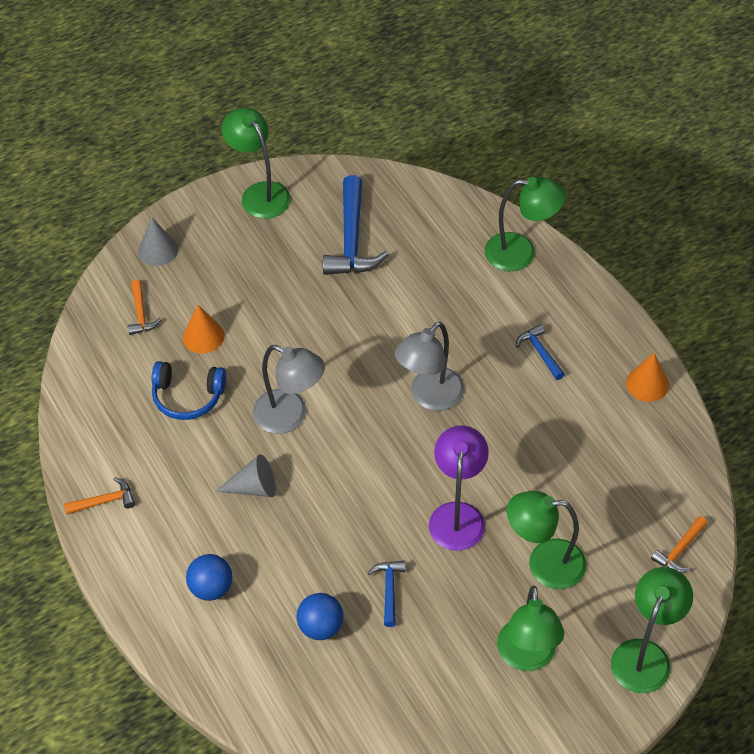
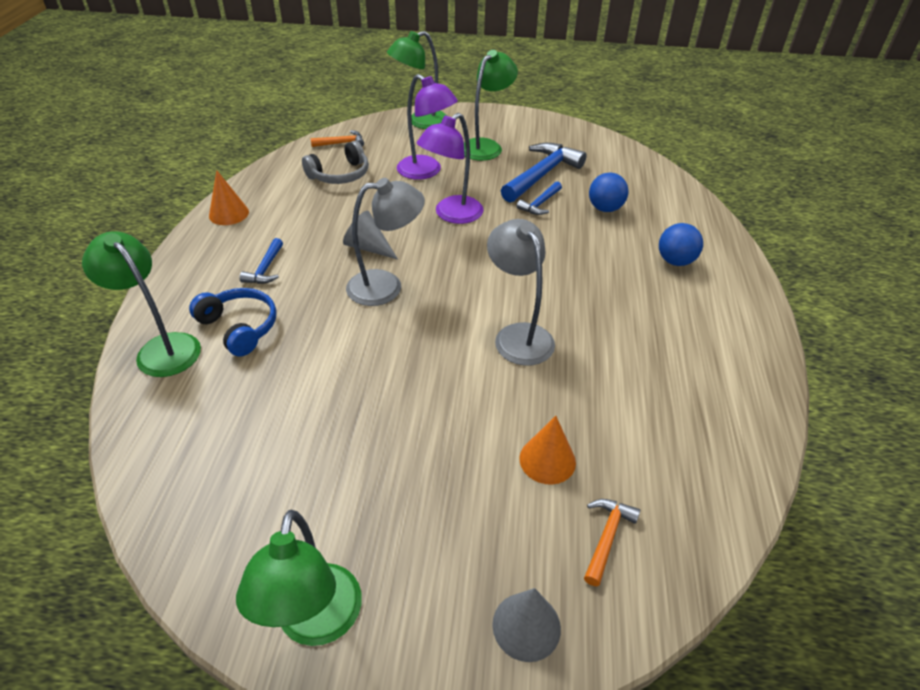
camera: 145 degrees left, 10 degrees down
orange hammer [64,477,135,514] -> none
blue headphones [152,361,226,420] -> blue headphones moved to [189,288,277,356]
grey cone [215,454,276,497] -> grey cone moved to [343,211,398,259]
blue hammer [323,175,388,275] -> blue hammer moved to [501,143,587,202]
green lamp [507,491,587,589] -> purple lamp [397,74,458,180]
none -> grey headphones [302,141,369,184]

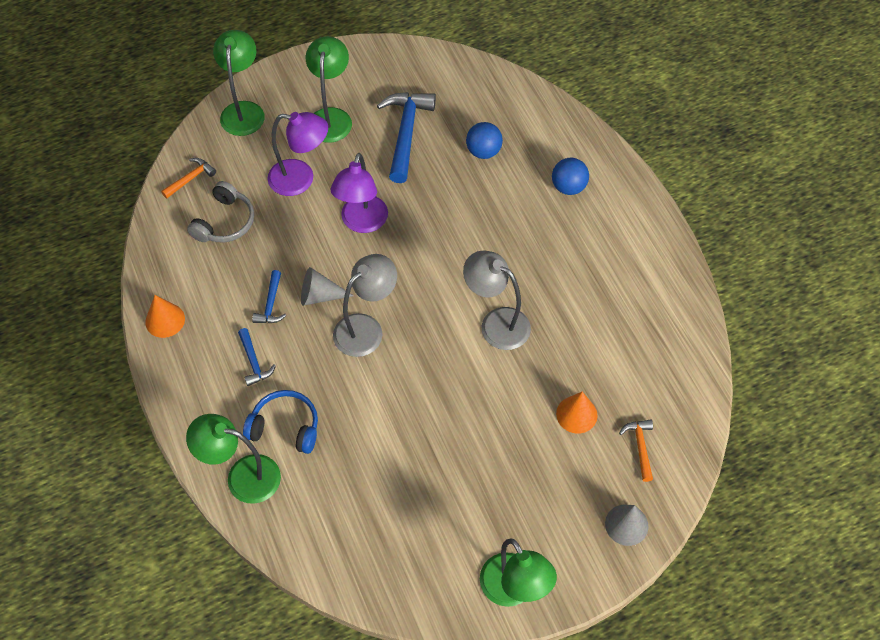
camera: 30 degrees left, 15 degrees up
green lamp [387,31,447,129] -> green lamp turned 150 degrees clockwise [213,30,265,136]
blue hammer [517,181,562,215] -> blue hammer moved to [252,270,286,323]

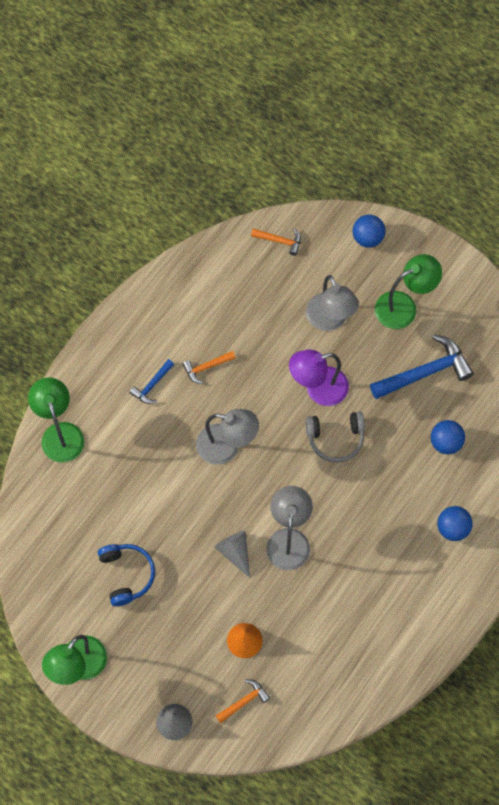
camera: 60 degrees right, 10 degrees up
orange cone [145,295,185,338] -> none
grey headphones [187,181,254,242] -> grey headphones moved to [306,412,365,463]
green lamp [213,30,265,136] -> blue ball [352,215,386,248]
blue headphones [243,390,318,454] -> blue headphones moved to [98,544,155,606]
blue hammer [252,270,286,323] -> orange hammer [182,351,235,384]
purple lamp [268,112,328,196] -> grey lamp [306,275,359,331]
grey cone [301,267,354,306] -> grey cone moved to [214,530,250,578]

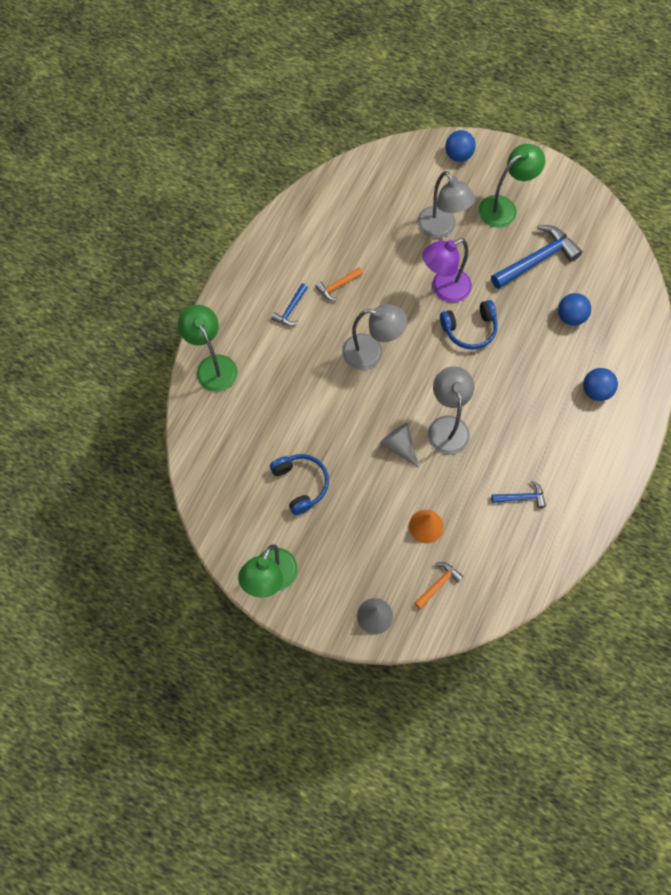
camera: 10 degrees left, 0 degrees up
orange hammer [251,228,301,256] -> none
grey headphones [306,412,365,463] -> blue headphones [440,300,498,350]
none -> blue hammer [491,480,546,508]

